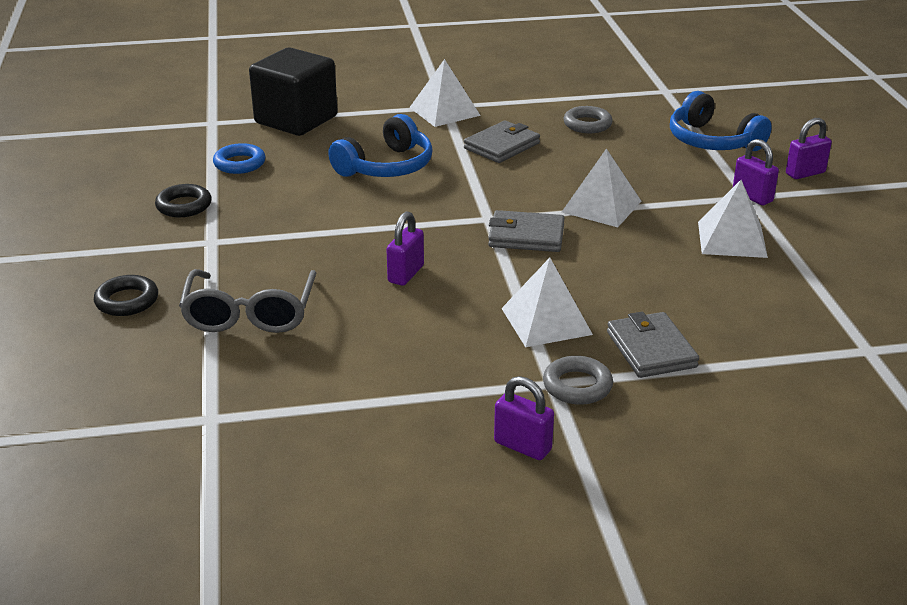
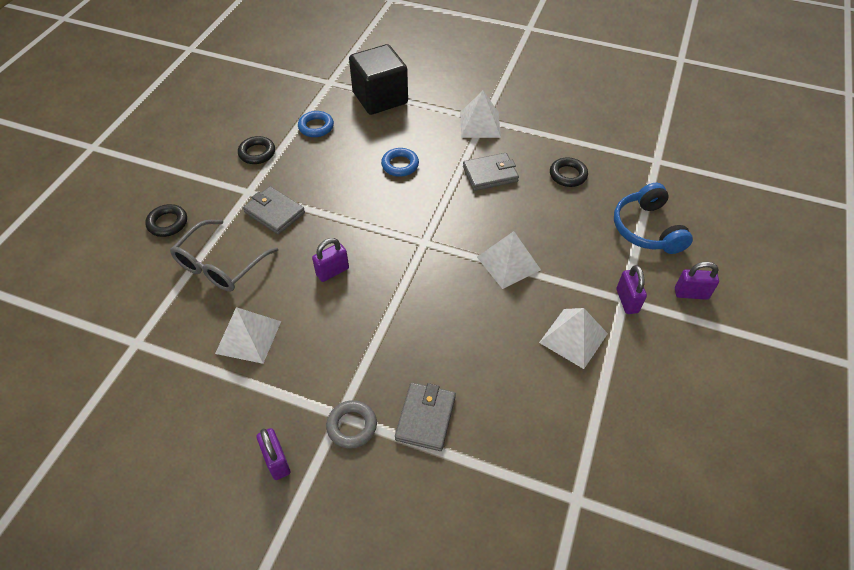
camera: 30 degrees right, 20 degrees up
blue headphones [328,114,433,177] -> blue ring [381,148,419,177]
grey wallet [488,210,565,252] -> grey wallet moved to [243,186,305,235]
white pyramid [501,258,593,347] -> white pyramid moved to [215,307,281,364]
grey ring [563,106,613,133] -> black ring [550,157,588,187]

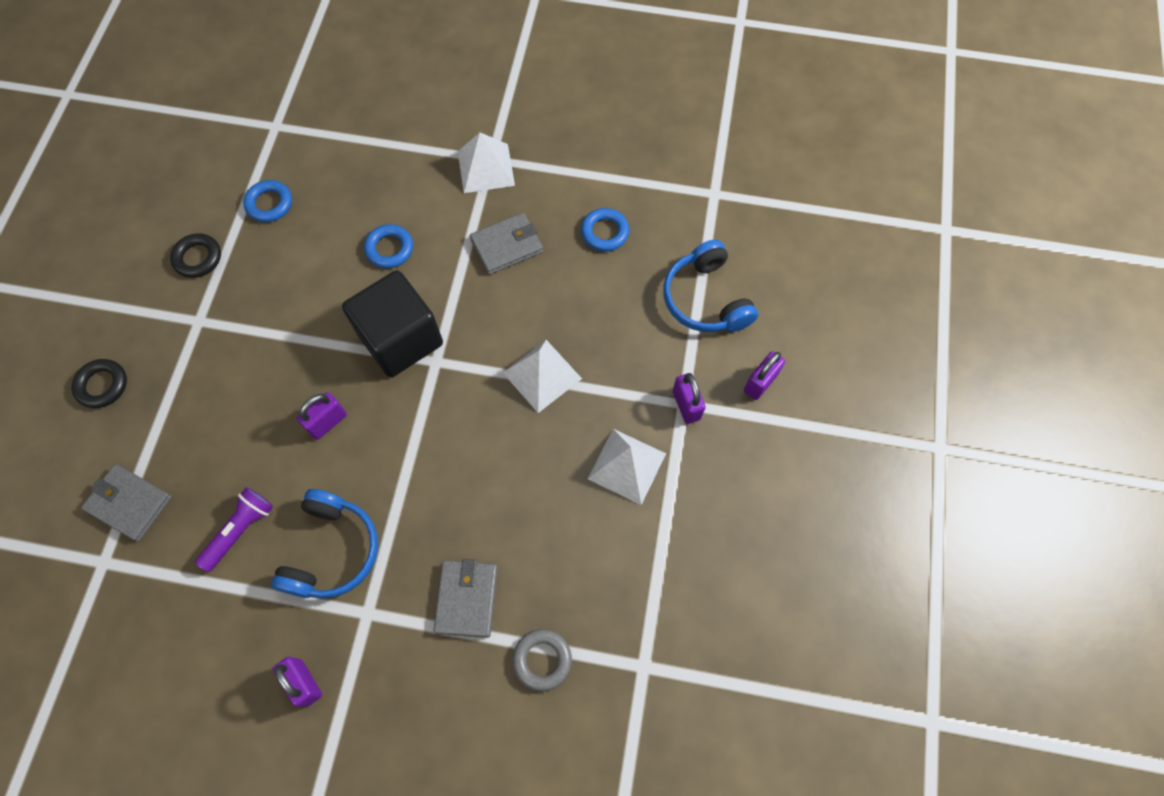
camera: 10 degrees left, 15 degrees up
grey glasses [170,220,278,292] -> none
white pyramid [215,307,281,364] -> purple flashlight [195,487,273,572]
grey wallet [243,186,305,235] -> grey wallet moved to [81,464,172,542]
grey ring [326,400,377,449] -> grey ring moved to [512,629,572,691]
black cube [349,44,408,115] -> black cube moved to [342,270,443,377]
black ring [550,157,588,187] -> blue ring [581,208,630,251]
purple padlock [675,262,719,300] -> purple padlock turned 45 degrees counterclockwise [744,351,785,400]
none -> blue headphones [271,489,378,598]

